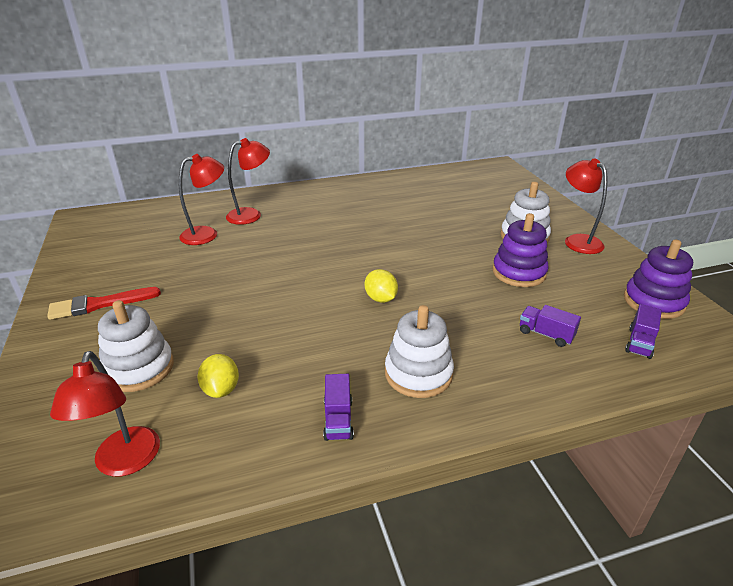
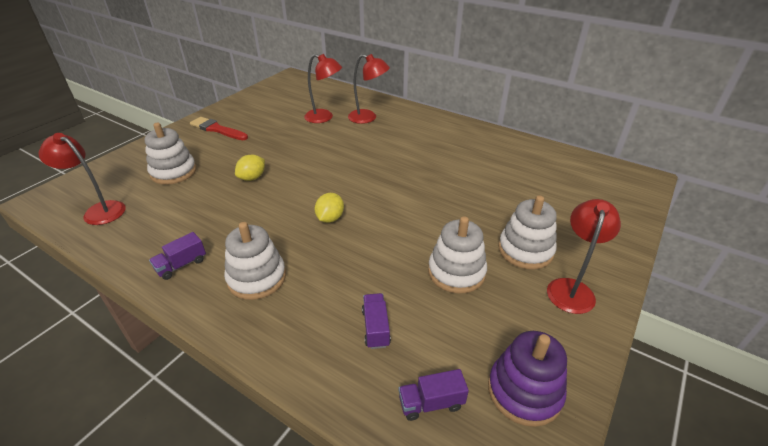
camera: 50 degrees right, 5 degrees up
red lamp [50,351,160,477] -> red lamp turned 75 degrees clockwise [38,133,126,225]
yellow lemon [197,354,239,398] -> yellow lemon moved to [235,155,265,181]
purple stacking toy [492,213,549,287] -> white stacking toy [428,216,487,294]

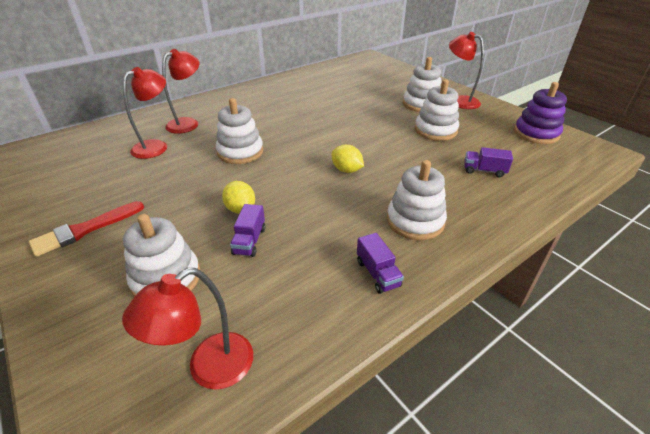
camera: 70 degrees left, 0 degrees up
purple truck [398,369,469,421] -> purple truck moved to [230,204,266,257]
none -> white stacking toy [216,98,263,164]

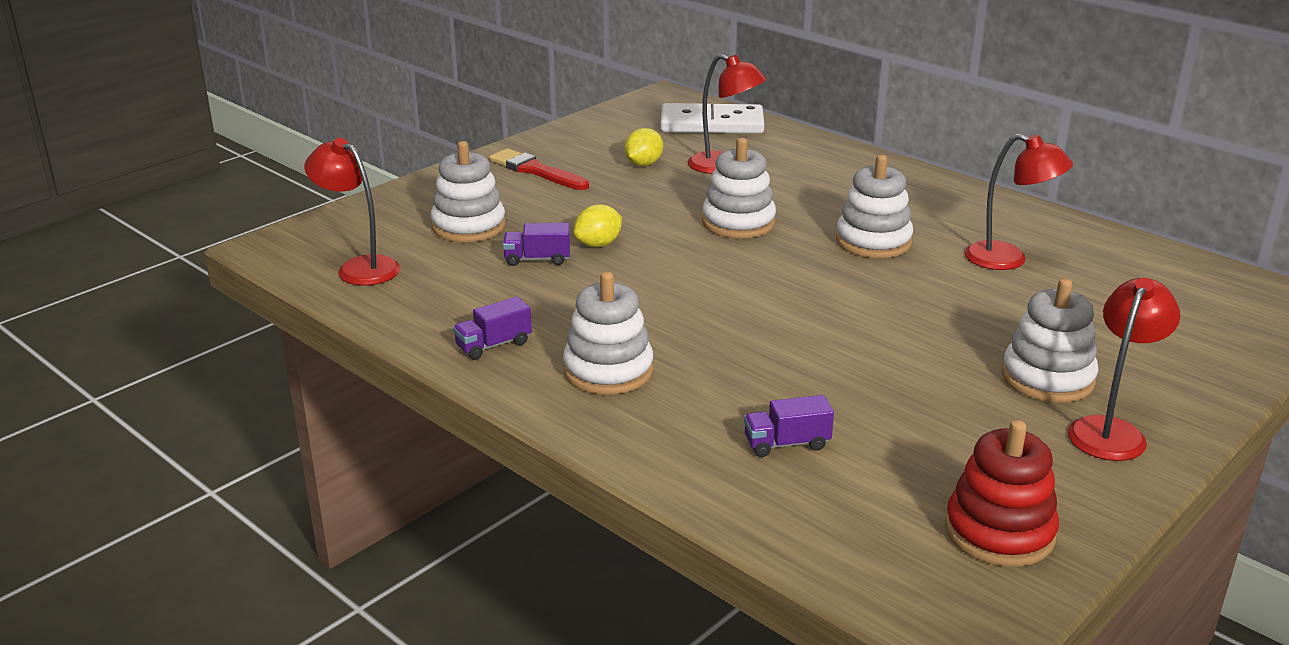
camera: 80 degrees right, 10 degrees down
red lamp [162,49,199,134] -> red lamp moved to [965,134,1073,270]
yellow lemon [331,145,364,173] -> yellow lemon moved to [624,128,663,166]
white stacking toy [415,79,459,141] -> white stacking toy moved to [836,155,913,258]
purple truck [464,147,513,177] -> purple truck turned 105 degrees counterclockwise [744,395,834,457]
purple stacking toy [514,82,567,144] -> red stacking toy [945,420,1059,567]
none -> white domino [660,103,765,134]

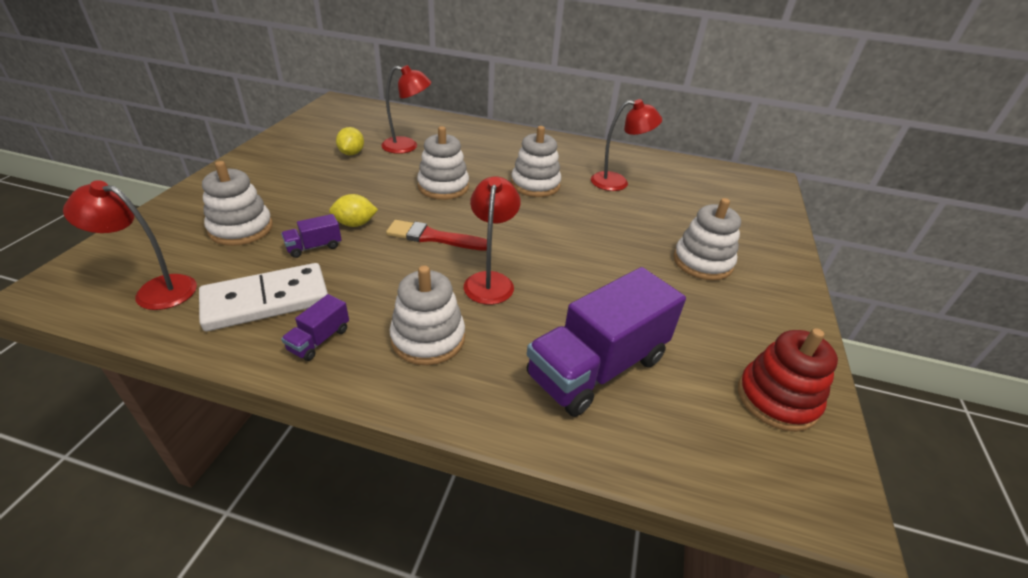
camera: 30 degrees left, 10 degrees up
red brush [489,148,589,190] -> red brush moved to [386,220,487,251]
yellow lemon [573,204,622,247] -> yellow lemon turned 60 degrees clockwise [329,194,378,227]
white domino [660,103,765,134] -> white domino moved to [199,263,328,331]
purple truck [744,395,834,457] -> purple truck [527,267,686,417], size x2.34
red lamp [1068,278,1180,461] -> red lamp moved to [464,176,520,305]

